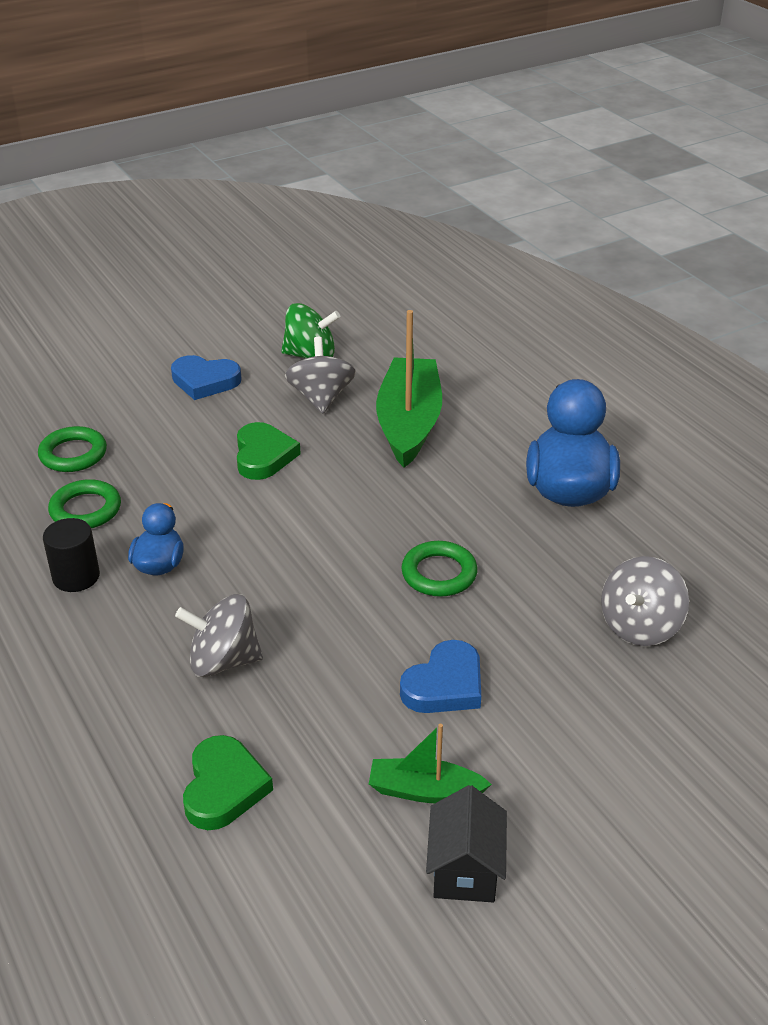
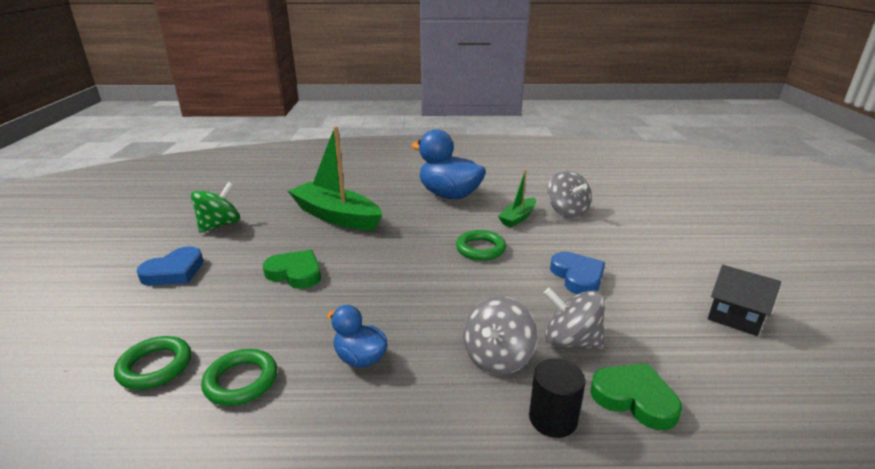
camera: 60 degrees left, 10 degrees down
black cylinder [43,518,100,592] -> black cylinder moved to [529,358,586,438]
grey spinning top [285,337,356,413] -> grey spinning top moved to [544,287,605,349]
green boat [369,724,492,803] -> green boat moved to [498,170,536,227]

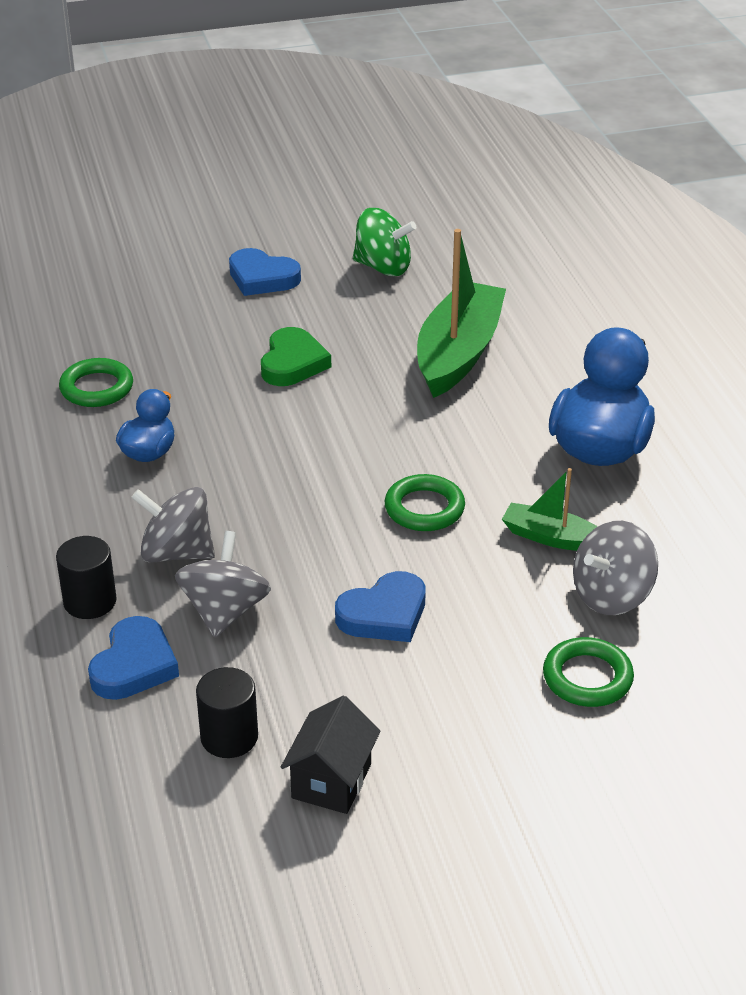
camera: 75 degrees right, 10 degrees up
green ring [114,336,191,390] -> green ring moved to [543,637,634,707]
green heart [590,363,682,430] -> blue heart [88,616,179,700]
none -> black cylinder [196,667,258,758]

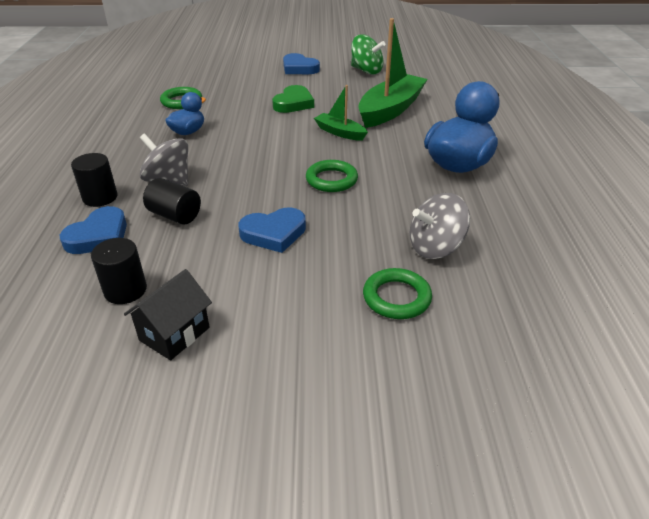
camera: 15 degrees right, 0 degrees up
grey spinning top [175,531,271,638] -> black cylinder [143,178,201,225]
green boat [502,468,598,551] -> green boat moved to [314,85,368,141]

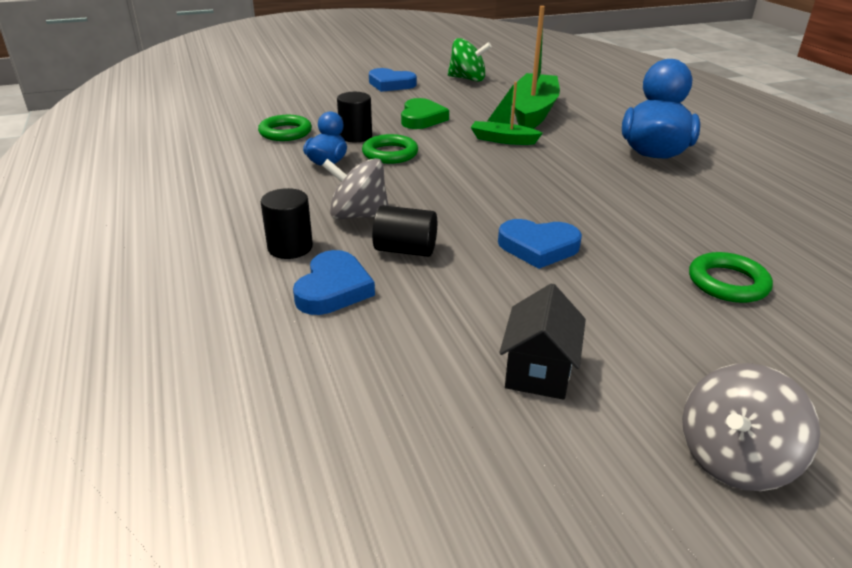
camera: 20 degrees left, 5 degrees down
black cylinder [91,238,147,304] -> black cylinder moved to [337,92,372,142]
blue heart [239,207,306,253] -> blue heart turned 45 degrees clockwise [498,219,582,269]
green ring [306,160,358,192] -> green ring moved to [362,134,418,164]
grey spinning top [410,193,470,259] -> grey spinning top moved to [682,363,820,491]

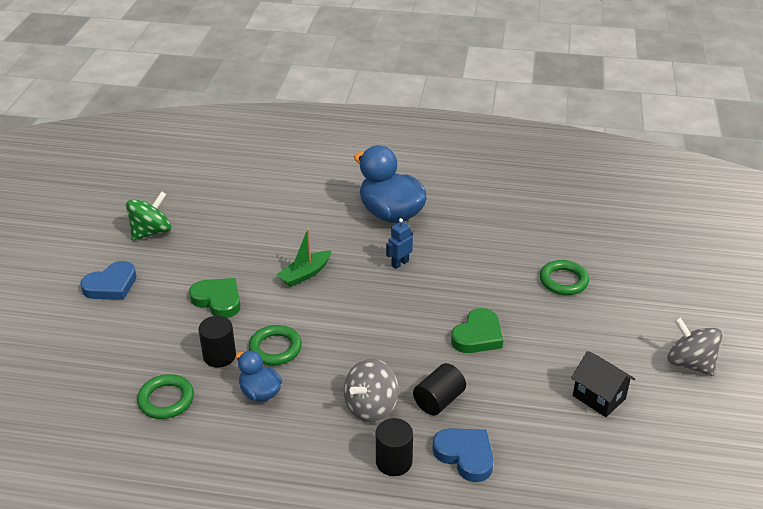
camera: 60 degrees left, 5 degrees up
blue heart [498,219,582,269] -> green heart [451,308,503,353]
green boat [512,6,560,129] -> none
grey spinning top [682,363,820,491] -> grey spinning top turned 150 degrees clockwise [667,317,723,376]
none -> blue robot [386,218,413,269]

